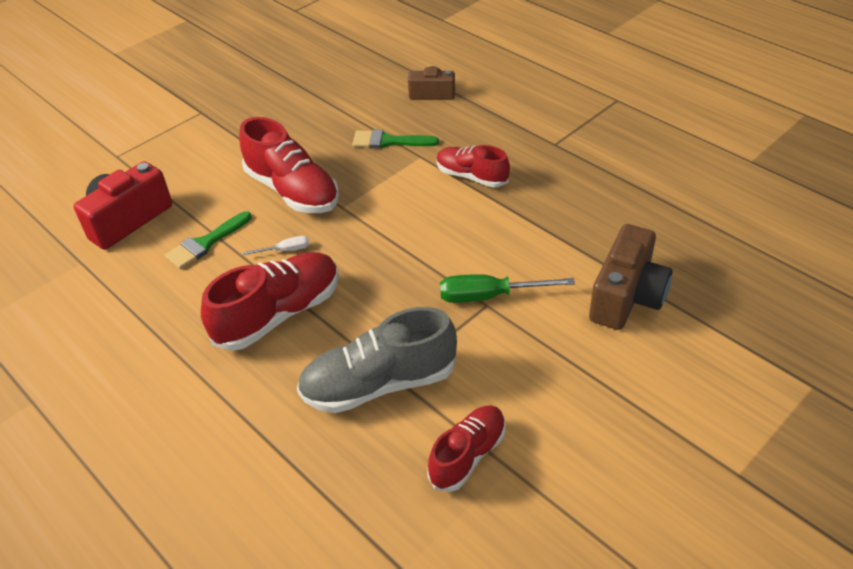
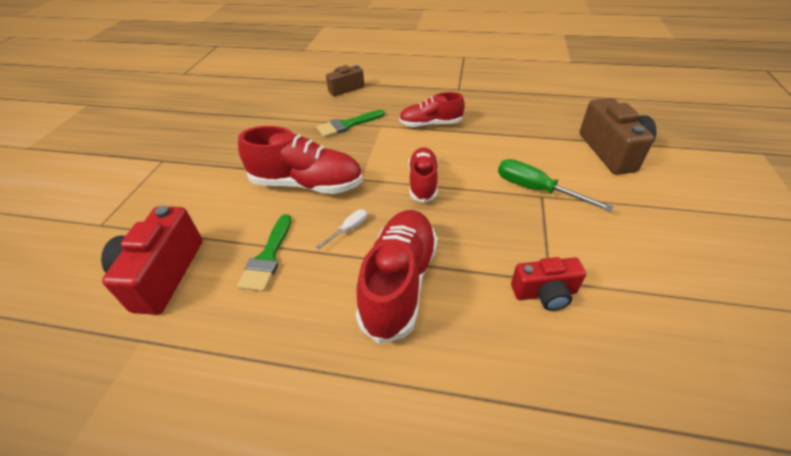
camera: 35 degrees left, 0 degrees up
grey shoe [297,307,457,413] -> red camera [511,257,586,311]
red shoe [427,405,506,492] -> red shoe moved to [408,147,438,203]
green screwdriver [440,274,575,303] -> green screwdriver turned 75 degrees clockwise [498,159,614,212]

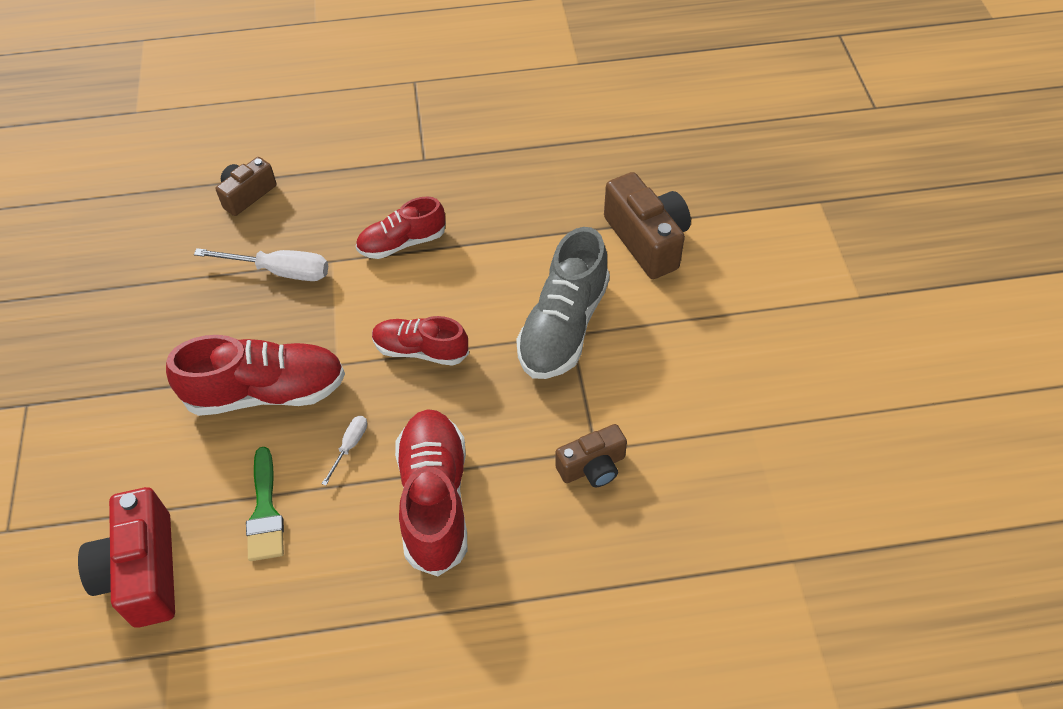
camera: 20 degrees left, 10 degrees up
green brush [316,110,385,137] -> white screwdriver [194,248,328,281]
red shoe [408,147,438,203] -> red shoe turned 60 degrees counterclockwise [372,316,469,366]
green screwdriver [498,159,614,212] -> grey shoe [516,227,610,379]
red camera [511,257,586,311] -> brown camera [555,424,627,487]

